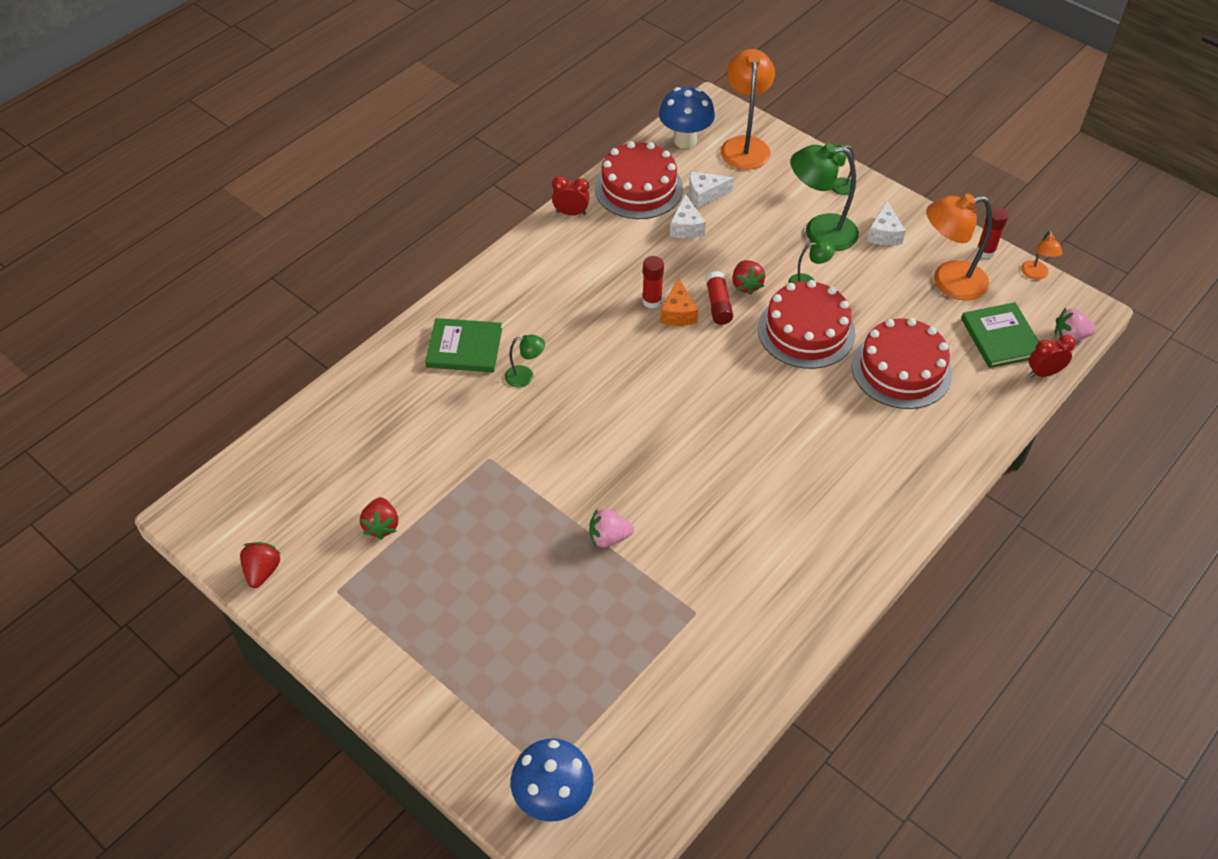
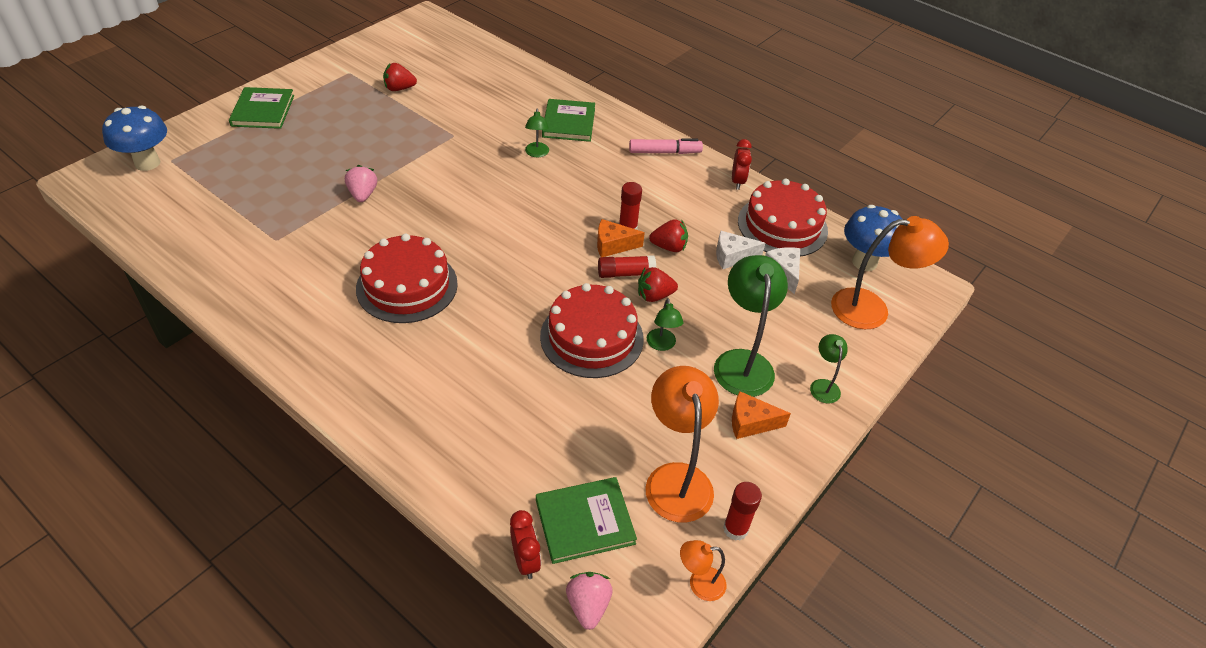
camera: 85 degrees right, 5 degrees down
red strawberry [240,542,281,588] -> red strawberry moved to [649,219,688,252]
red cake [852,318,952,409] -> red cake moved to [356,233,458,323]
white cheese [867,201,906,245] -> orange cheese [732,391,791,439]
none -> green book [229,87,294,129]
none -> pink marker [629,138,703,154]

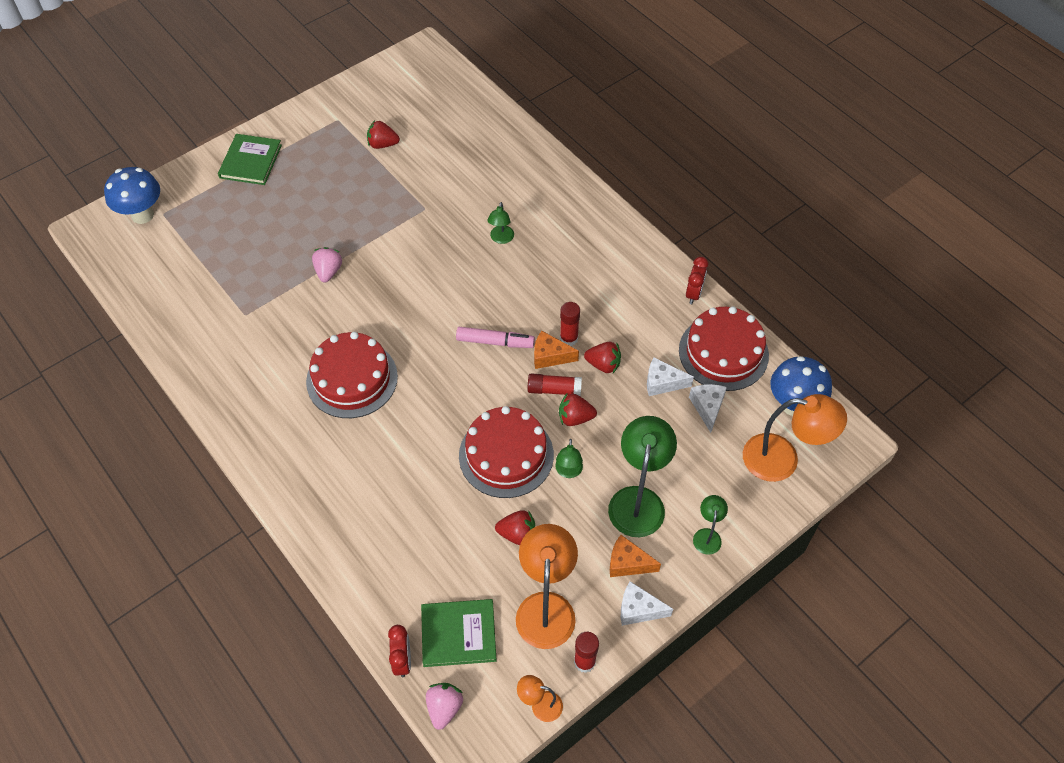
camera: 15 degrees right, 10 degrees up
green book [542,99,595,142] -> none
pink marker [629,138,703,154] -> pink marker moved to [456,327,535,348]
none -> red strawberry [495,510,535,545]
none -> white cheese [621,581,673,626]

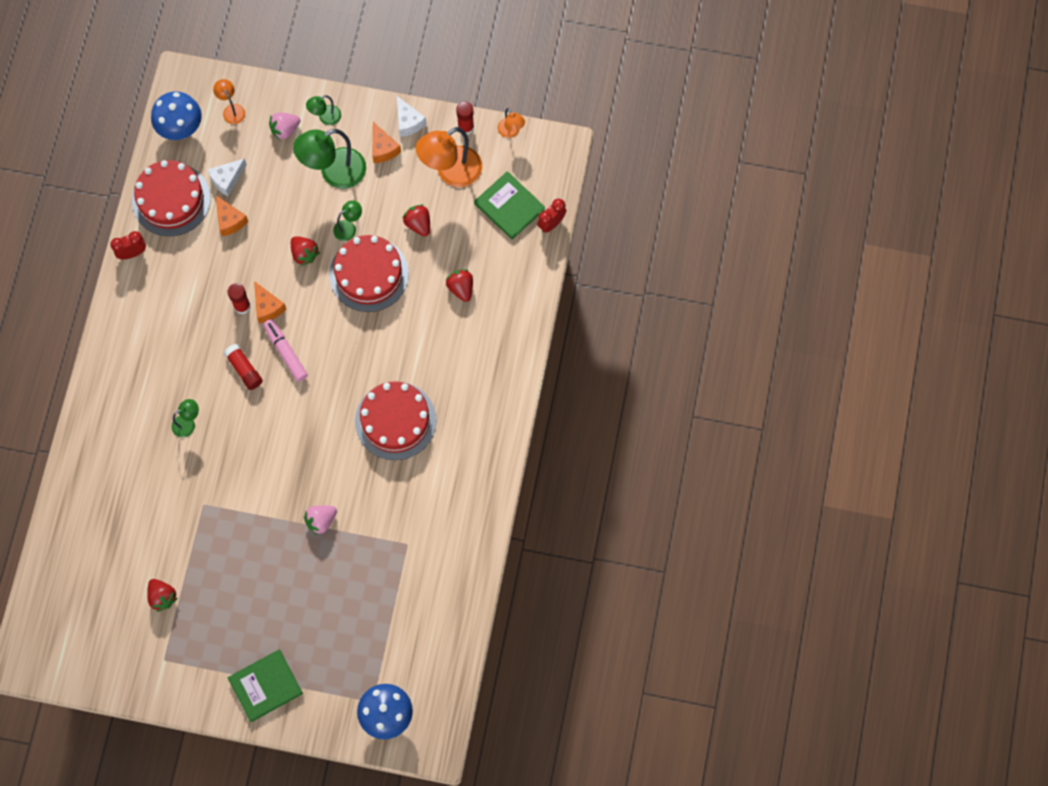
camera: 130 degrees left, 15 degrees up
pink strawberry [426,683,463,730] -> pink strawberry moved to [269,113,301,140]
red glue stick [527,374,582,396] -> red glue stick moved to [224,344,263,390]
red strawberry [584,342,621,373] -> red strawberry moved to [446,269,473,302]
white cheese [647,357,694,396] -> orange cheese [216,195,248,236]
orange lamp [743,394,847,482] -> orange lamp [213,79,245,124], size x0.50

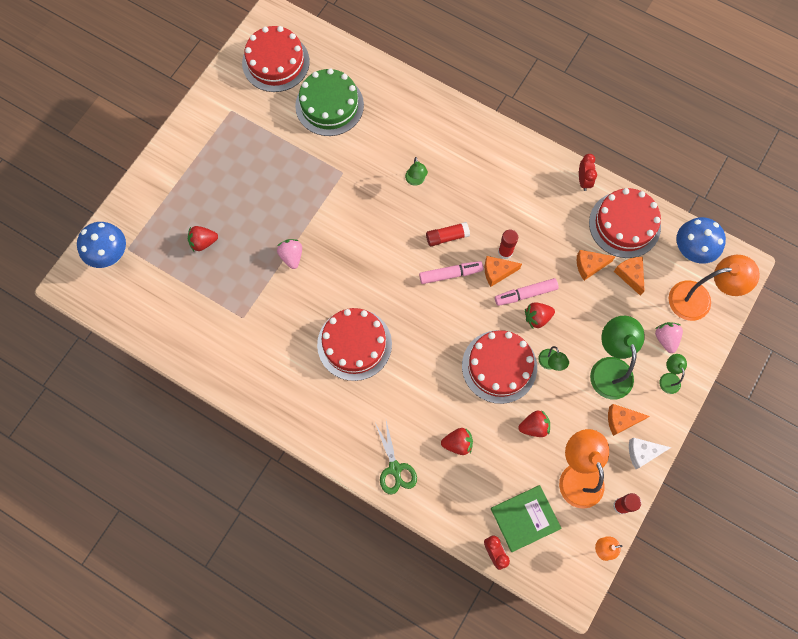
camera: 110 degrees right, 0 degrees up
red strawberry [147,579,178,612] -> red strawberry moved to [188,226,218,251]
white cheese [207,158,247,197] -> orange cheese [614,257,645,296]
orange lamp [213,79,245,124] -> orange lamp [669,255,760,321], size x2.02
green book [227,649,303,722] -> none
none -> red cake [242,26,310,92]
none -> green cake [295,68,364,136]
none -> green scissors [375,421,417,494]
none -> pink marker [495,278,559,306]

